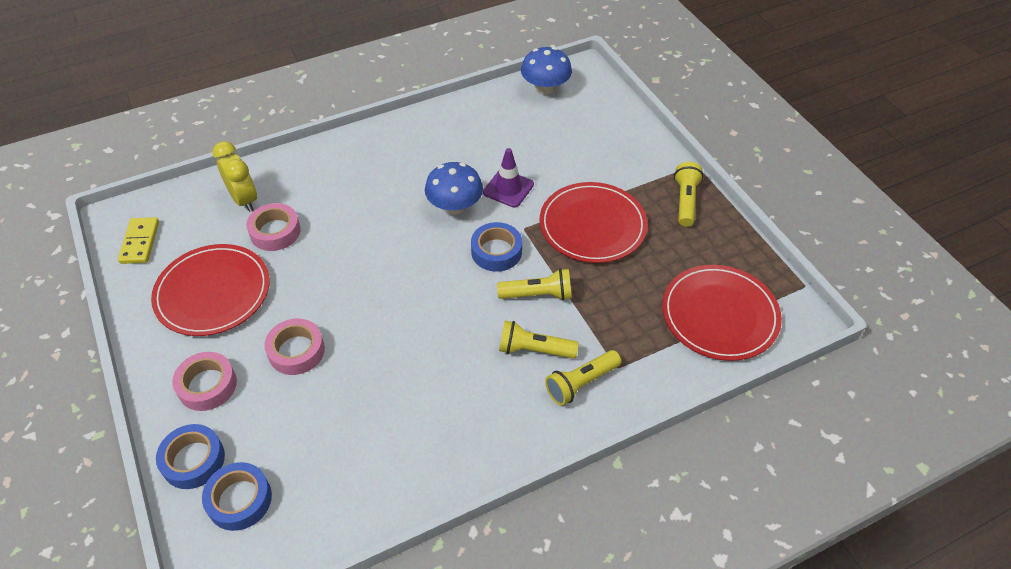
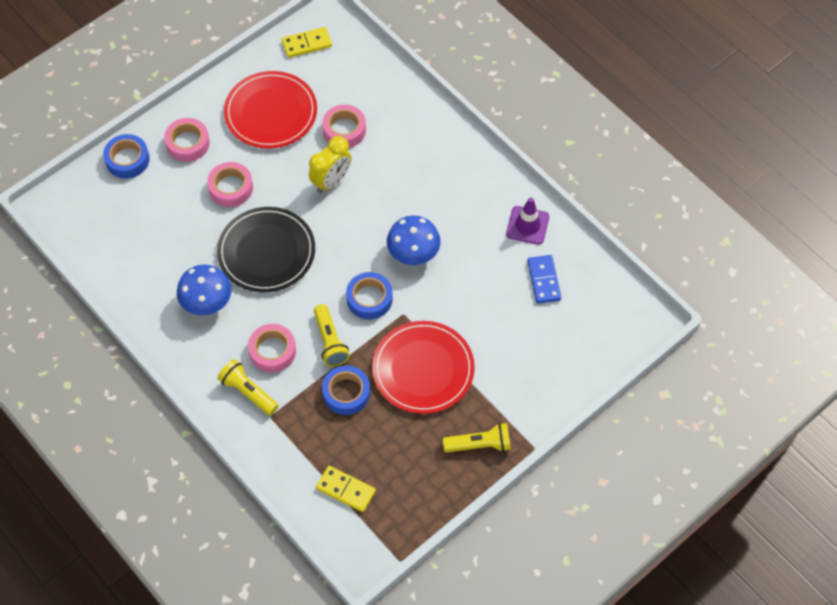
camera: 75 degrees right, 10 degrees up
blue tape [202,462,272,531] -> blue tape moved to [322,365,370,415]
yellow clock [213,141,257,212] -> yellow clock moved to [309,136,352,193]
purple traffic cone [483,148,534,207] -> purple traffic cone moved to [506,197,549,245]
yellow flashlight [499,321,579,358] -> pink tape [248,324,296,372]
blue mushroom [521,47,572,95] -> blue mushroom moved to [177,264,232,316]
red plate [662,265,782,361] -> yellow domino [316,466,376,512]
none -> black plate [217,207,315,293]
none -> blue domino [527,255,561,304]

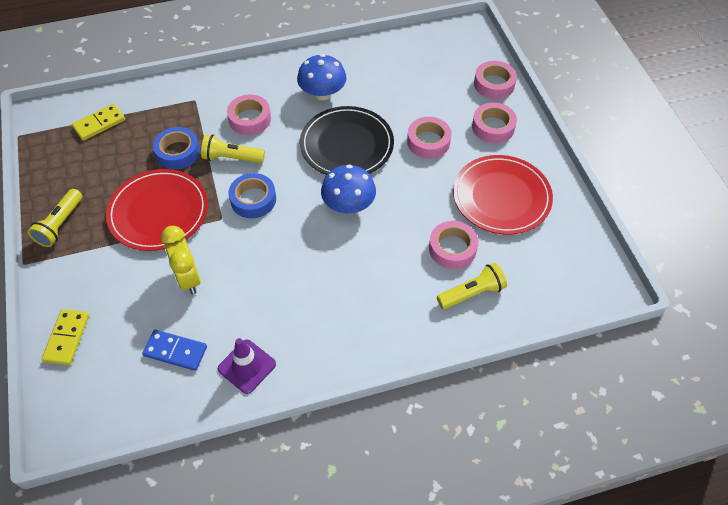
camera: 115 degrees right, 5 degrees down
blue tape [103,134,150,178] -> pink tape [474,61,517,99]
yellow flashlight [217,359,278,415] -> yellow flashlight moved to [437,263,507,309]
yellow domino [282,27,332,58] -> yellow domino moved to [42,309,89,365]
yellow clock [309,136,352,193] -> yellow clock moved to [161,226,201,295]
blue mushroom [387,216,440,265] -> blue mushroom moved to [321,164,376,214]

